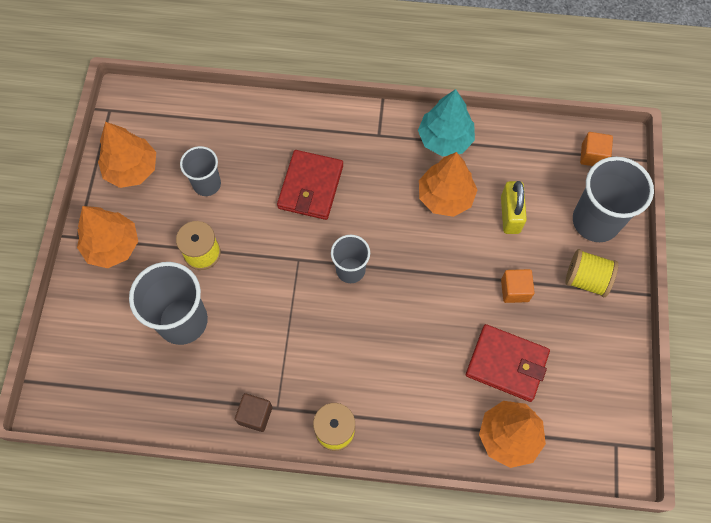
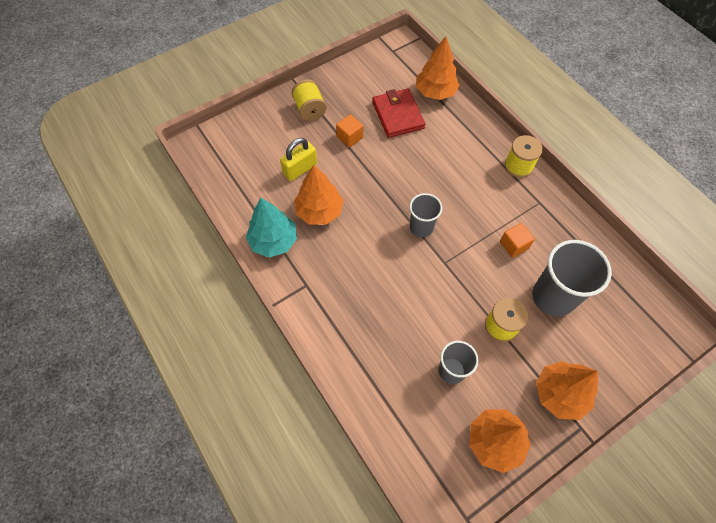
camera: 130 degrees left, 5 degrees down
brown cube [235,393,273,432] -> none
red wallet [277,150,343,220] -> none
grey cup [573,157,654,242] -> none
orange cube [580,132,613,166] -> orange cube moved to [500,223,535,258]

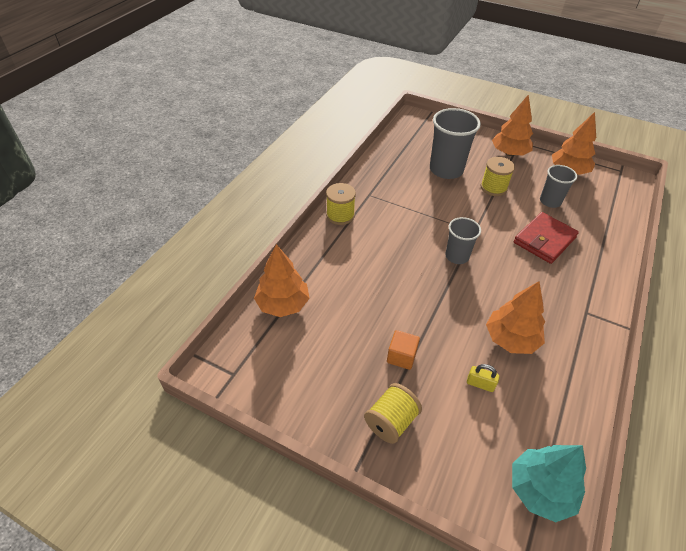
camera: 120 degrees left, 15 degrees down
turquoise tree [246,198,297,258] -> turquoise tree moved to [512,445,586,522]
yellow padlock [280,138,317,181] -> yellow padlock [467,364,499,392], size x0.61
red wallet [372,88,425,138] -> red wallet moved to [514,212,579,264]
orange cube [500,223,535,258] -> none

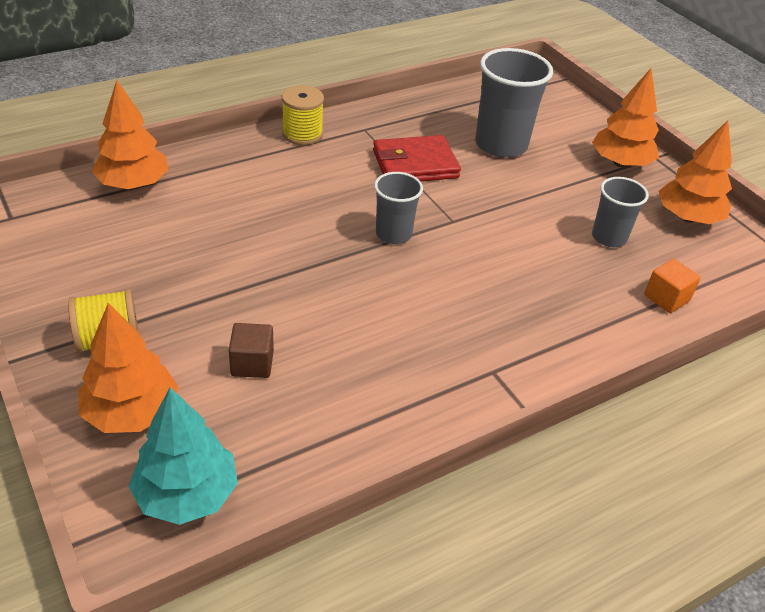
camera: 30 degrees right, 5 degrees down
orange cube [387,330,420,370] -> orange cube moved to [644,259,701,313]
yellow padlock [467,364,499,392] -> brown cube [229,323,274,378]
yellow spool [480,157,515,196] -> none
orange tree [486,281,545,354] -> orange tree moved to [78,303,179,433]
red wallet [514,212,579,264] -> red wallet moved to [373,135,461,181]

